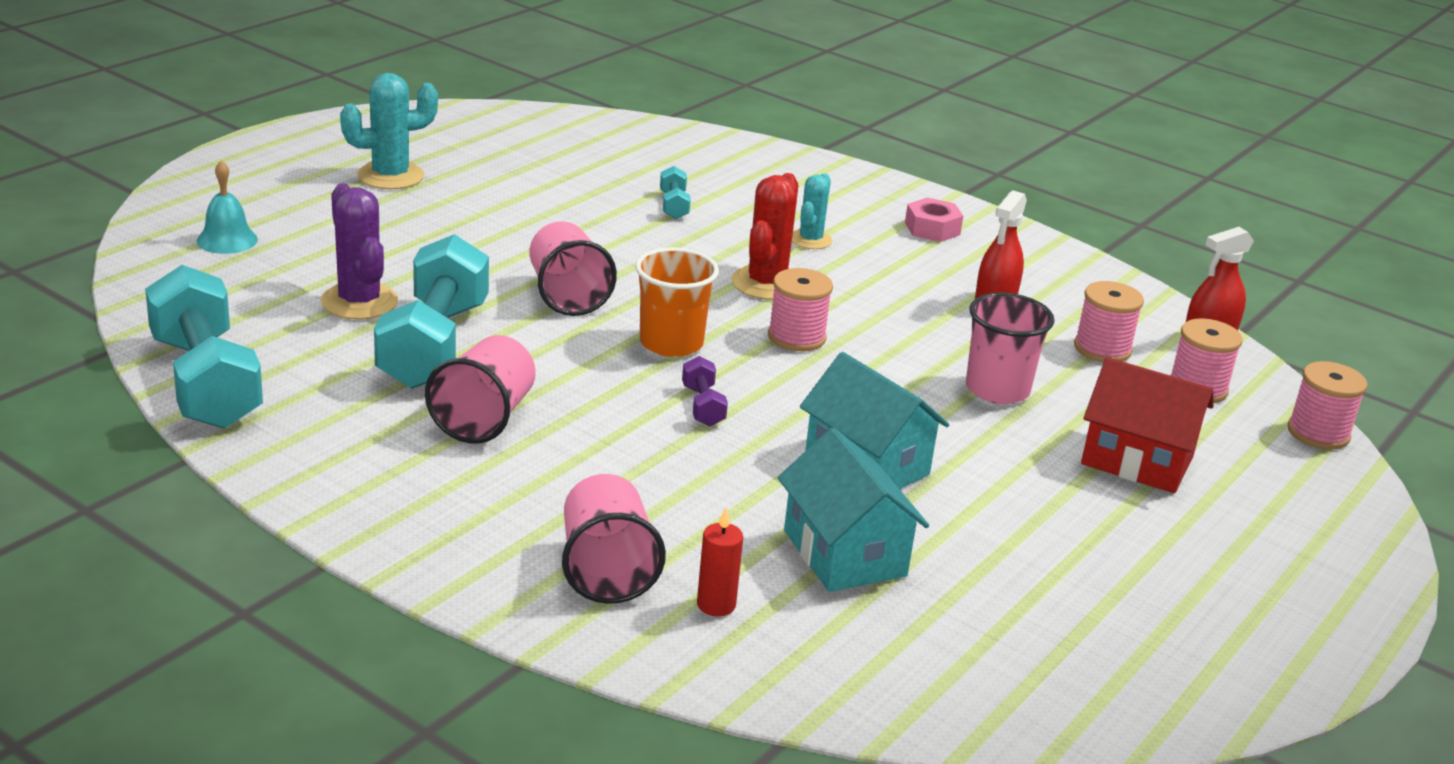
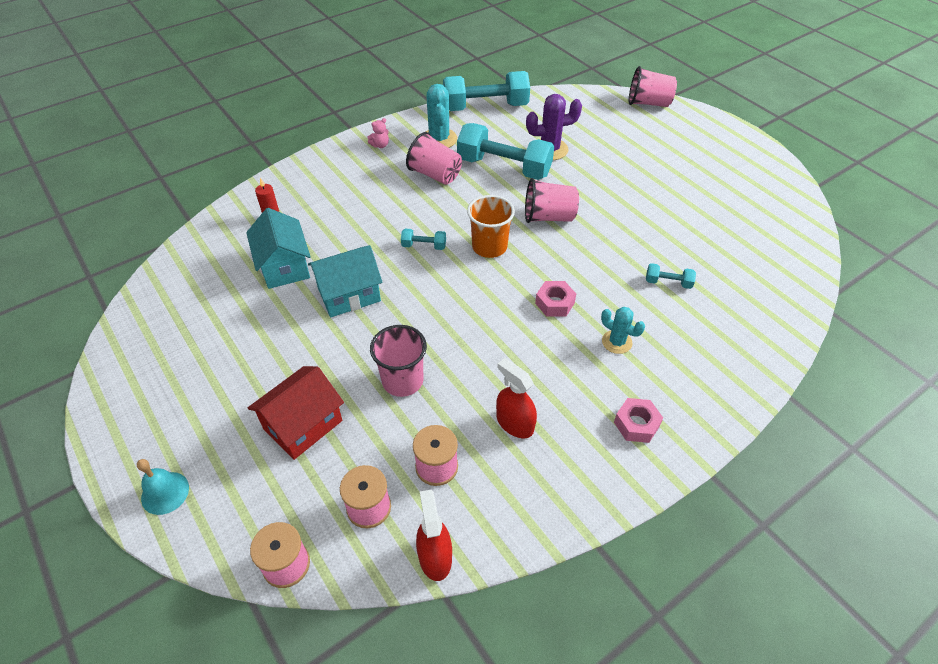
camera: 110 degrees right, 20 degrees up
turquoise bell [196,160,258,254] -> turquoise bell moved to [137,459,189,515]
turquoise cactus [340,73,438,189] -> turquoise cactus moved to [426,84,457,148]
pink cup [562,474,666,604] -> pink cup moved to [629,66,677,107]
purple dumbbell [682,356,728,427] -> turquoise dumbbell [401,229,446,250]
red cactus [732,173,798,300] -> pink nut [535,281,576,317]
pink spool [768,268,833,351] -> none
turquoise house [778,428,929,592] -> turquoise house turned 75 degrees clockwise [246,208,311,289]
none -> pink teddy bear [367,118,389,148]

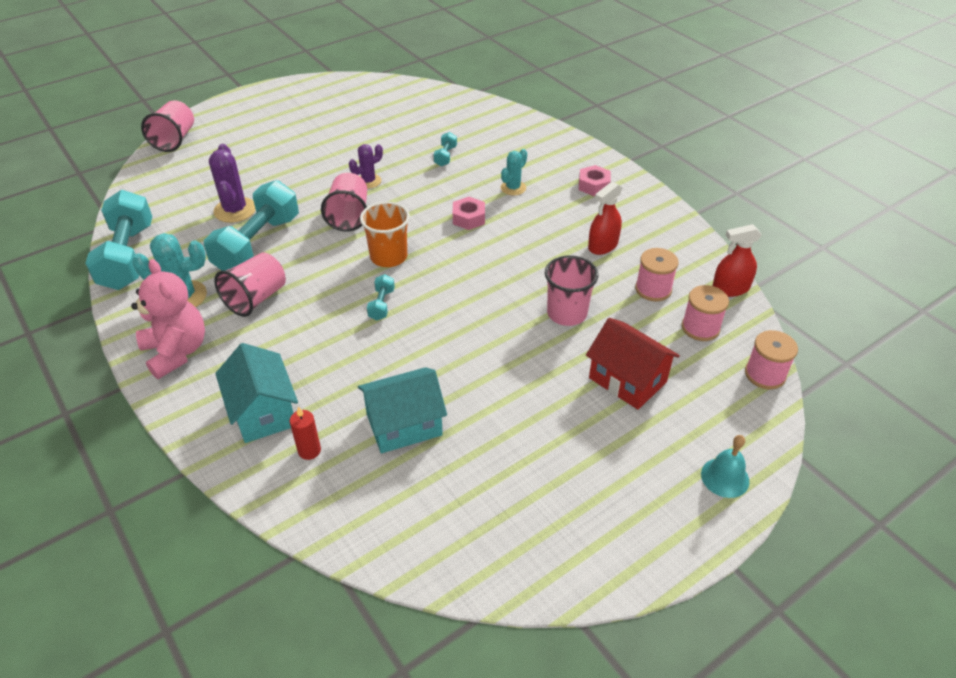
camera: 90 degrees left, 5 degrees down
turquoise house [308,245,383,317] -> turquoise house moved to [215,343,298,443]
pink teddy bear [367,118,389,148] -> pink teddy bear [131,259,205,379], size x2.41
none -> purple cactus [349,144,383,189]

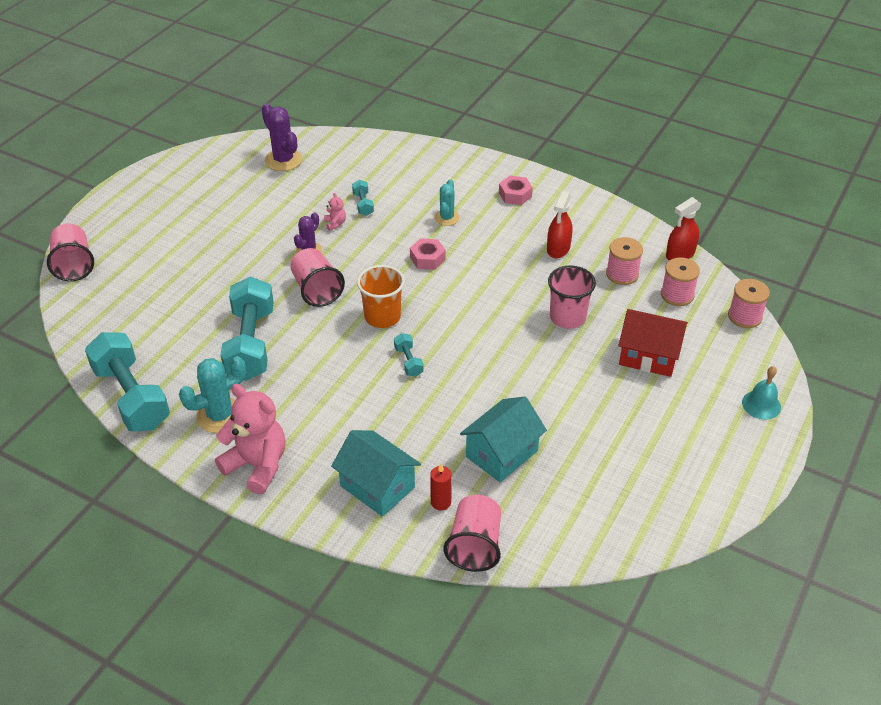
camera: 25 degrees left, 0 degrees up
purple cactus [209,144,256,223] -> purple cactus moved to [262,103,302,171]
pink cup [214,252,286,317] -> pink cup moved to [443,495,501,572]
none -> pink teddy bear [324,193,346,231]

